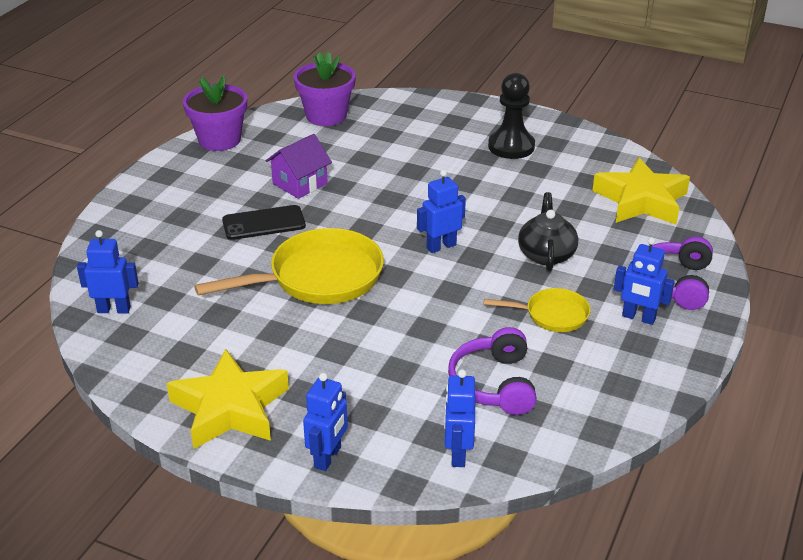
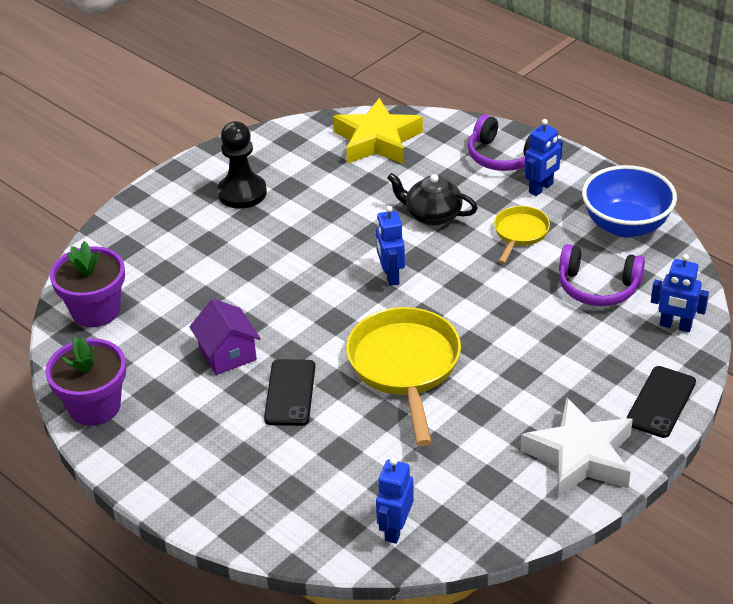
camera: 70 degrees left, 5 degrees up
yellow star [167,349,289,449] -> white star [520,398,633,498]
blue robot [303,373,348,471] -> black phone [626,366,696,438]
none -> blue bowl [582,165,677,238]

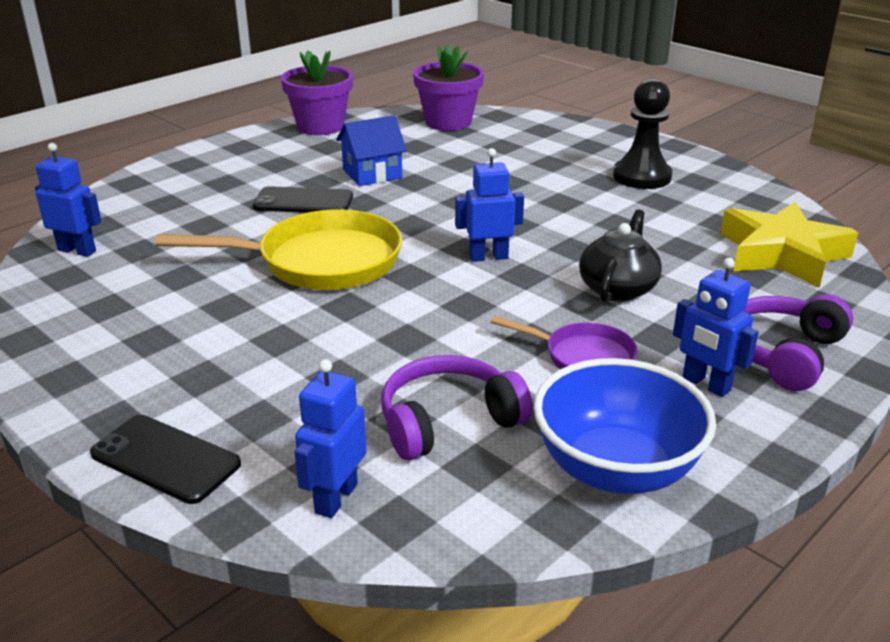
camera: 90 degrees right, 10 degrees down
purple house [189,299,261,375] -> blue house [336,115,407,186]
yellow pan [494,206,550,264] -> purple pan [491,316,637,369]
white star [520,398,633,498] -> none
purple headphones [559,244,645,306] -> purple headphones turned 45 degrees clockwise [381,355,533,460]

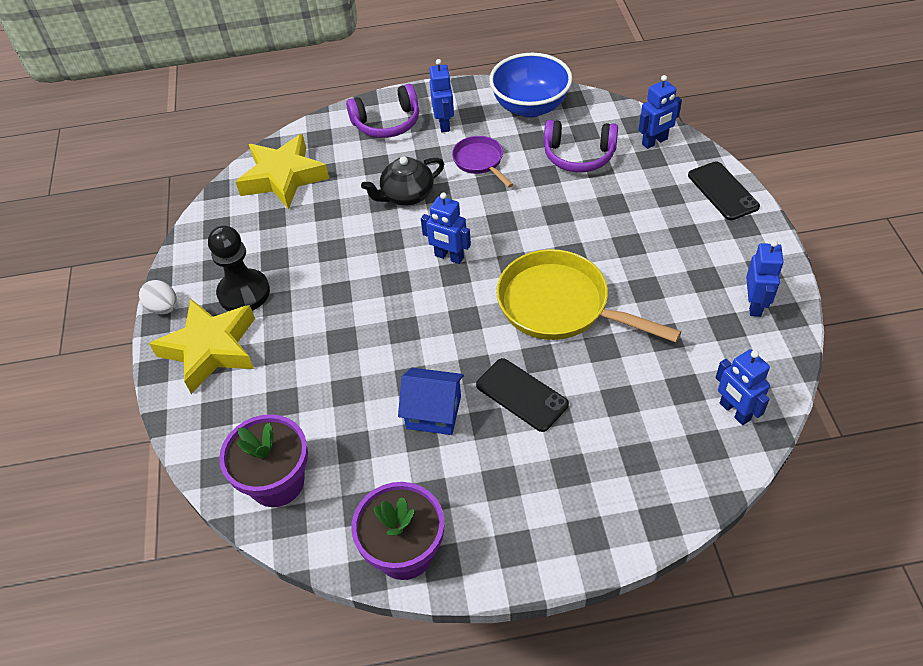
camera: 140 degrees left, 20 degrees up
none -> white egg [139,280,177,314]
none -> yellow star [149,298,255,394]
none -> blue robot [746,240,784,317]

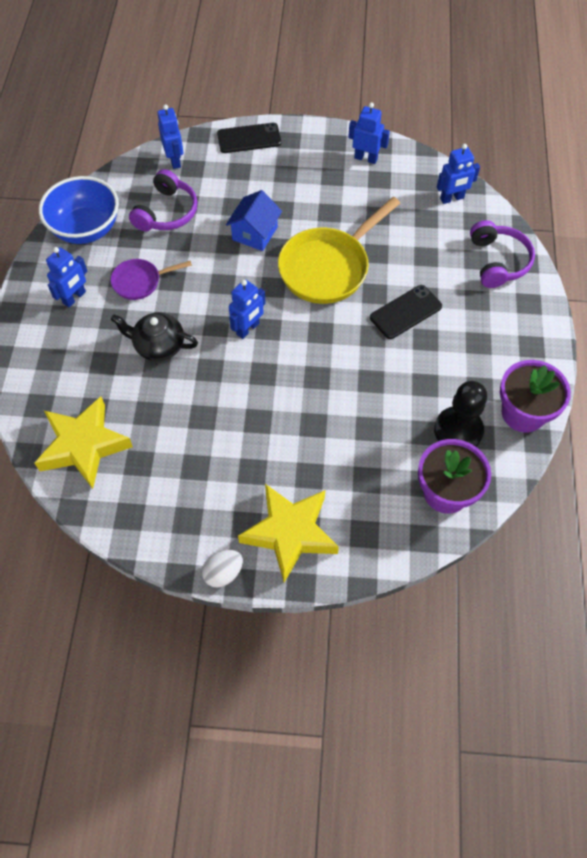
camera: 80 degrees left, 10 degrees up
black pawn [208,226,270,311] -> black pawn moved to [434,381,487,447]
purple headphones [346,84,419,138] -> purple headphones moved to [470,220,535,288]
black teapot [361,156,444,206] -> black teapot turned 120 degrees clockwise [111,313,198,361]
blue house [398,368,464,435] -> blue house moved to [226,190,282,251]
blue robot [429,59,454,133] -> blue robot turned 120 degrees clockwise [46,247,88,308]

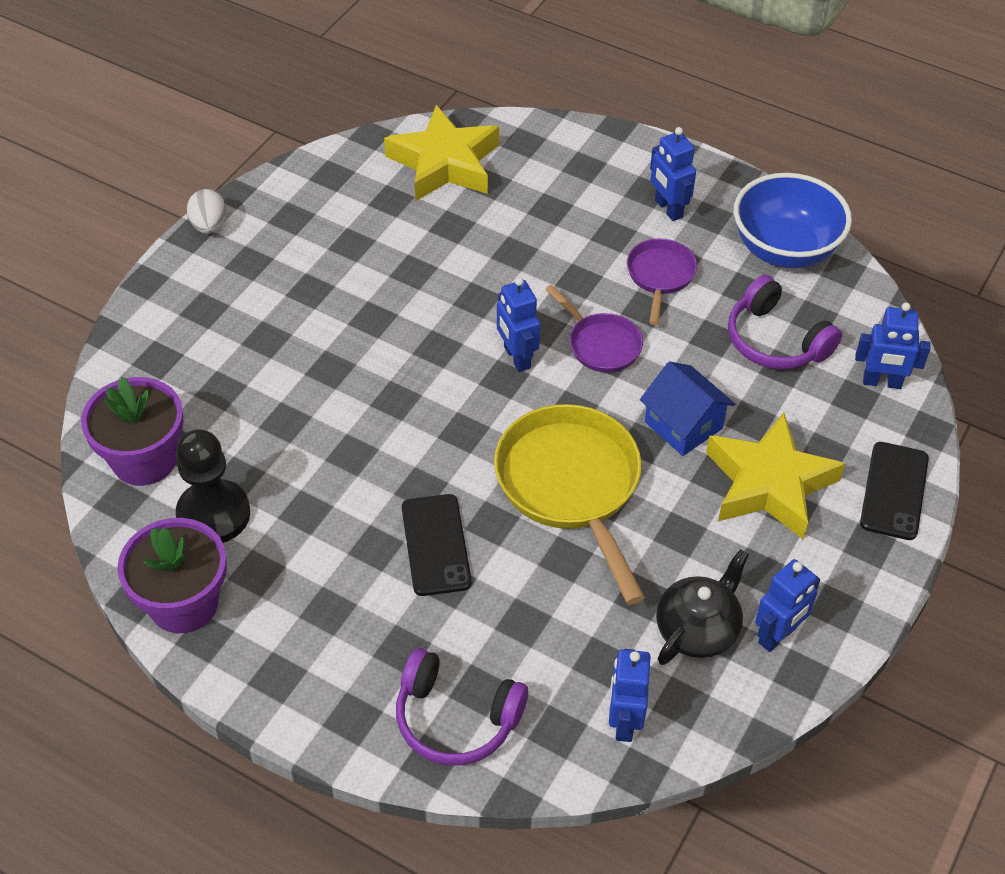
camera: 115 degrees right, 10 degrees down
black teapot [111,313,198,361] -> black teapot moved to [656,549,749,665]
yellow star [238,484,339,582] -> yellow star moved to [706,413,845,539]
none -> purple pan [545,285,643,373]

